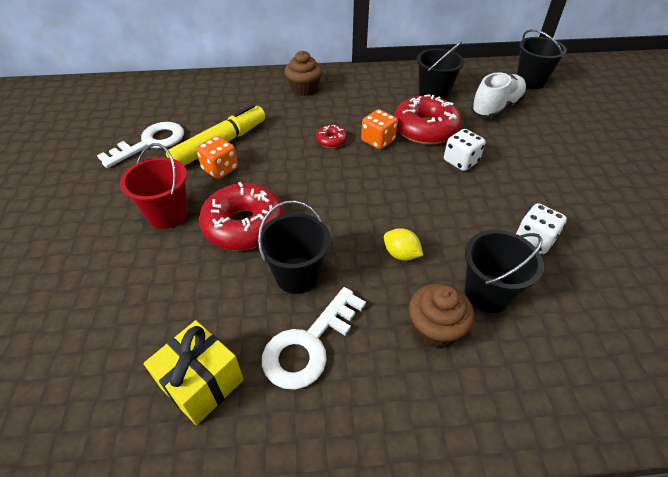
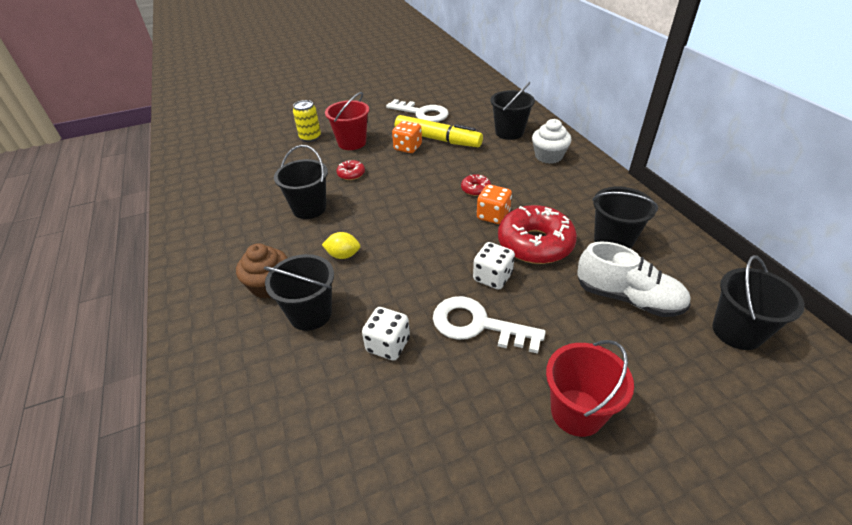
camera: 75 degrees right, 5 degrees down
yellow gift [144,320,244,425] -> none
red donut [199,182,284,250] -> red donut [336,160,365,180], size x0.45
white key [262,287,366,390] -> white key moved to [433,296,546,354]
brown cupcake [285,51,322,96] -> white cupcake [532,119,572,164]
yellow lemon [384,228,423,261] -> yellow lemon turned 75 degrees clockwise [322,232,360,259]
none -> yellow can [293,100,321,142]
none -> black bucket [490,82,535,140]
none -> red bucket [546,340,634,437]

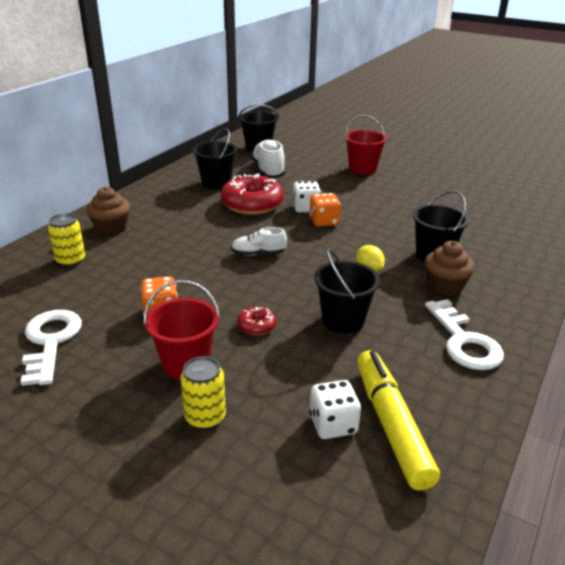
camera: 130 degrees left, 10 degrees down
white dice [362,307,410,360] -> white dice moved to [309,380,361,439]
yellow marker [395,115,483,147] -> yellow marker moved to [357,350,440,490]
white key [433,296,546,354] -> white key moved to [425,299,504,370]
red donut [461,174,491,196] -> none
orange dice [477,184,512,224] -> orange dice moved to [309,193,341,227]
black bucket [490,82,535,140] -> yellow can [48,214,85,267]
white cupcake [532,119,572,164] -> brown cupcake [86,187,130,235]
none -> white shoe [231,227,287,256]

